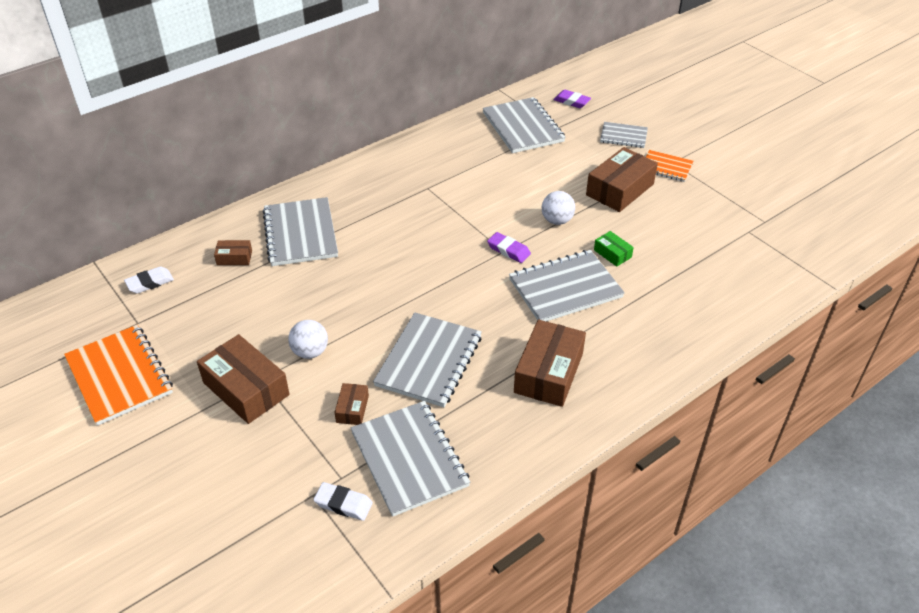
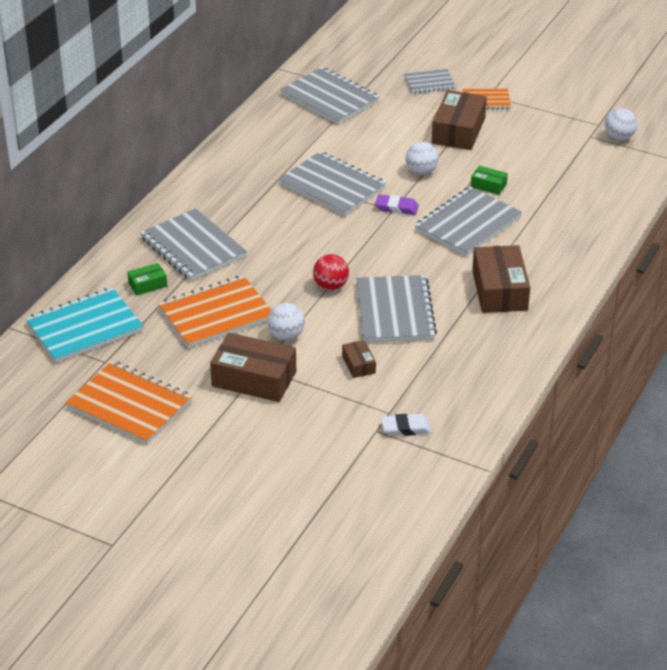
camera: 25 degrees left, 5 degrees down
white eraser [124,266,174,294] -> turquoise notebook [25,287,143,363]
brown box [214,240,252,265] -> green box [127,263,167,296]
grey notebook [351,401,470,517] -> grey notebook moved to [278,151,386,216]
purple eraser [554,90,591,108] -> none
none -> orange notebook [158,275,271,348]
none -> red ball [313,254,349,290]
none -> white ball [605,108,637,141]

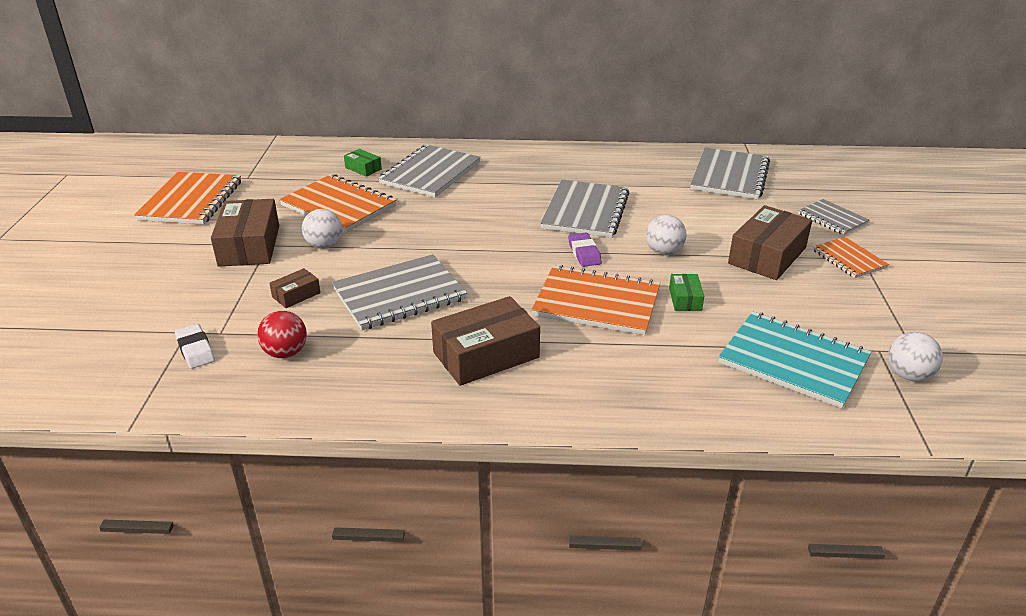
camera: 65 degrees right, 5 degrees down
turquoise notebook [25,287,143,363] -> turquoise notebook moved to [719,312,871,408]
red ball [313,254,349,290] -> red ball moved to [257,311,307,358]
grey notebook [415,186,522,256] -> orange notebook [531,265,660,335]
brown box [432,90,487,150] -> brown box turned 45 degrees counterclockwise [728,205,812,280]

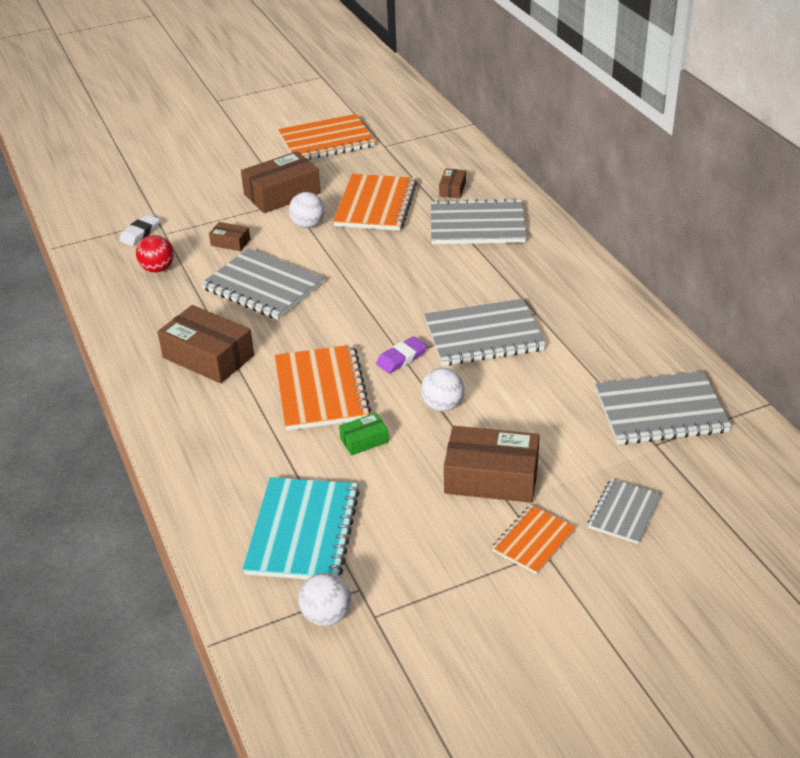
camera: 65 degrees right, 5 degrees up
green box [344,149,382,177] -> brown box [439,169,466,198]

